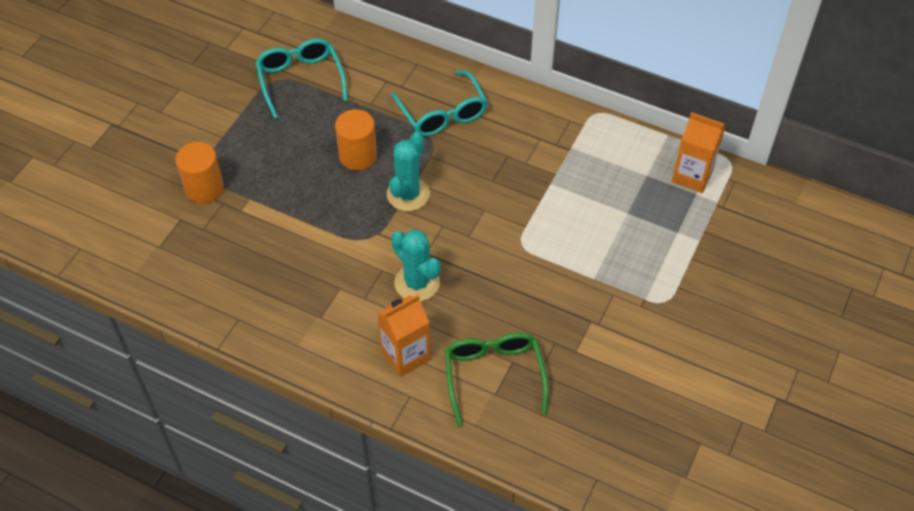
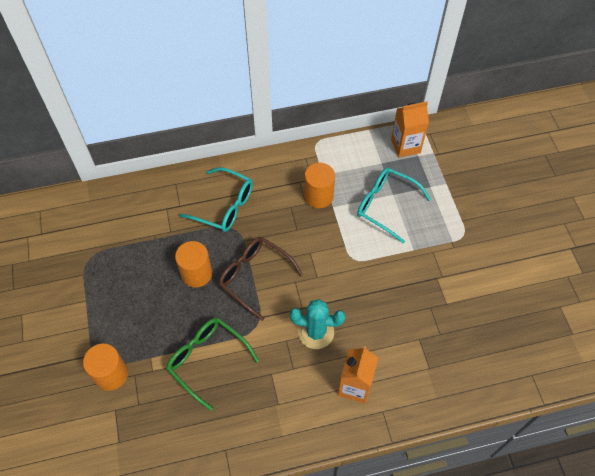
camera: 40 degrees left, 5 degrees up
turquoise glasses [255,38,348,119] -> turquoise glasses moved to [357,168,431,243]
turquoise cactus [387,132,430,211] -> brown glasses [218,237,303,321]
green glasses [445,332,548,426] -> green glasses moved to [166,318,259,411]
none -> orange cylinder [304,163,335,208]

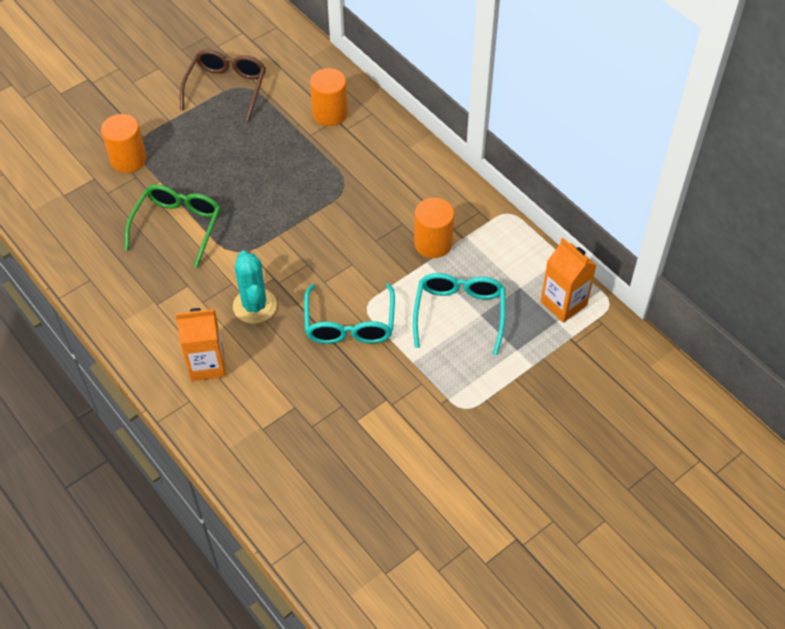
camera: 65 degrees right, 5 degrees down
orange cylinder [175,241,212,287] -> orange cylinder moved to [310,68,348,126]
turquoise glasses [179,167,253,232] -> turquoise glasses moved to [304,283,395,344]
brown glasses [218,237,303,321] -> brown glasses moved to [180,49,266,122]

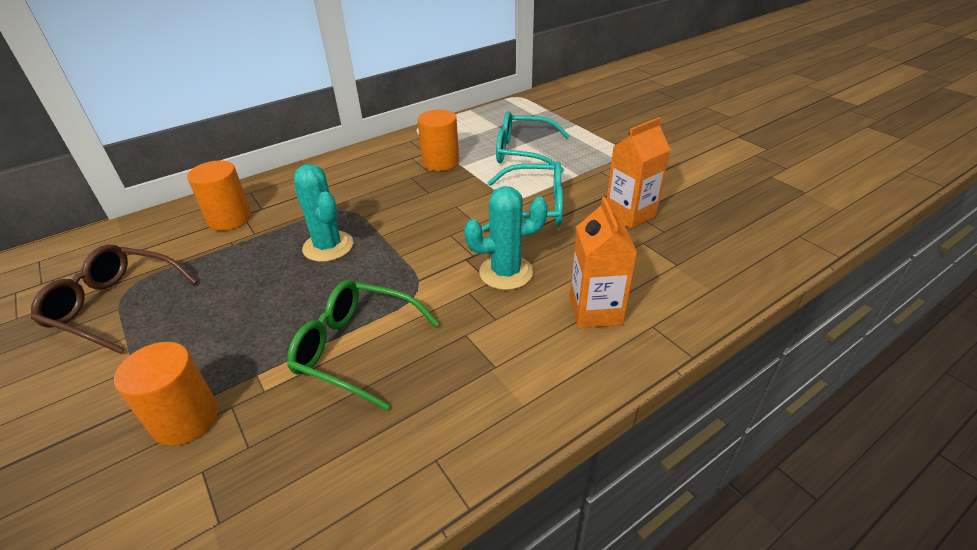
camera: 85 degrees left, 15 degrees down
orange carton [541,238,597,323] -> orange carton moved to [606,117,671,229]
none -> turquoise cactus [294,164,354,262]

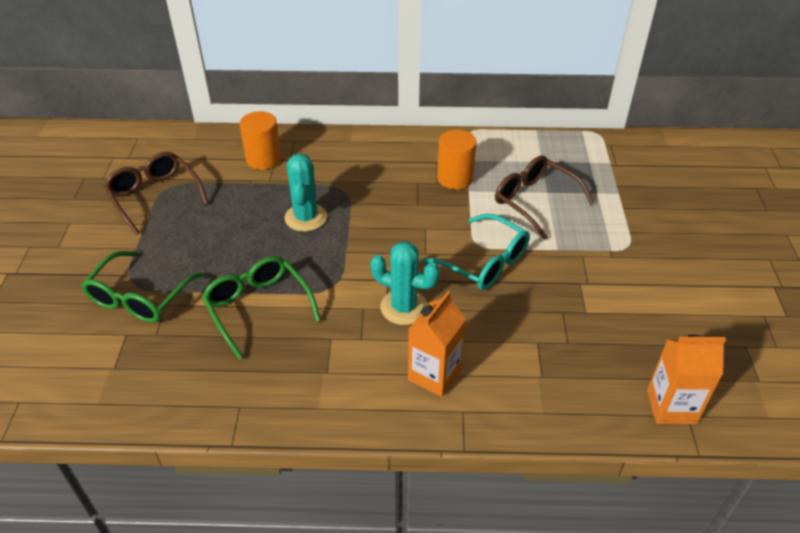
camera: 35 degrees right, 5 degrees up
orange cylinder [114,342,218,446] -> green glasses [81,251,203,323]
turquoise glasses [496,111,570,173] -> brown glasses [495,155,594,240]
orange carton [606,117,671,229] -> orange carton moved to [647,335,726,424]

